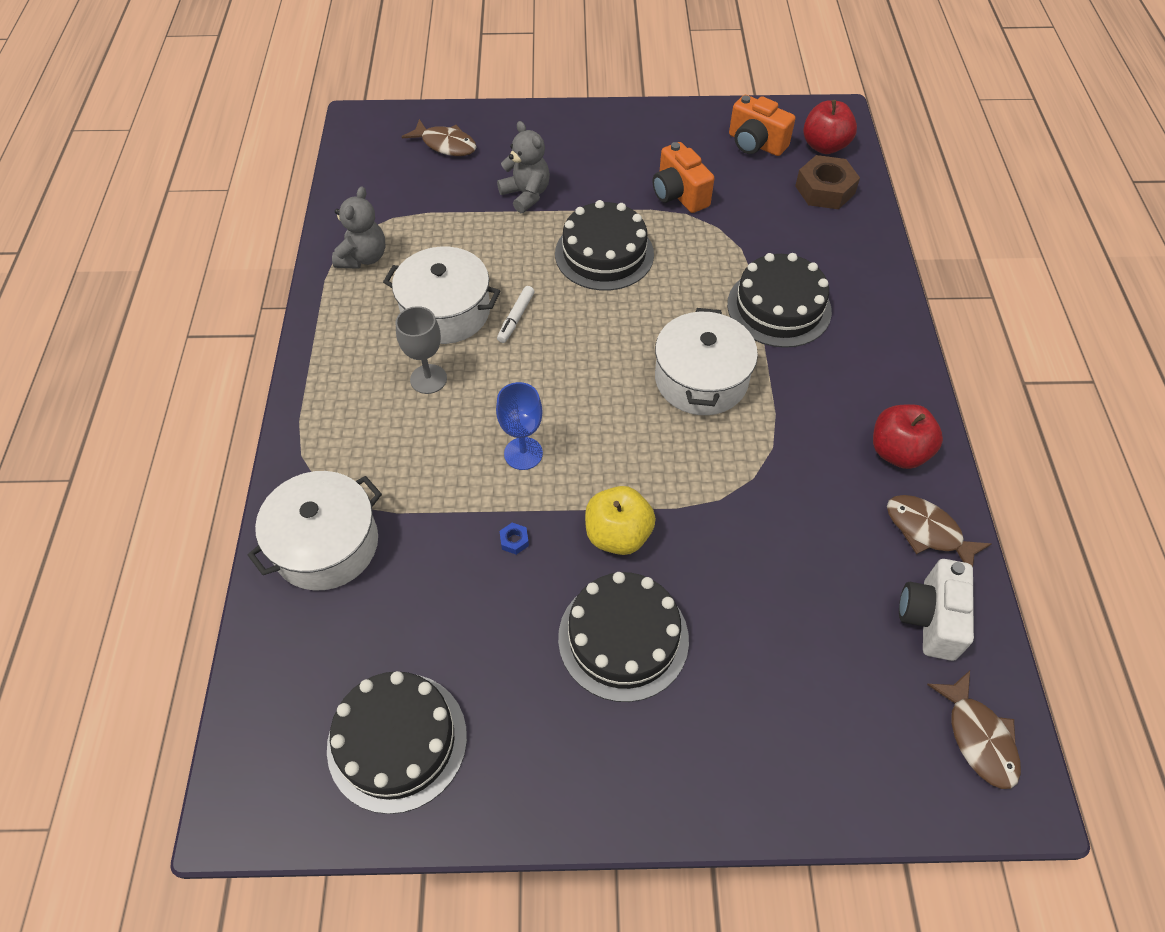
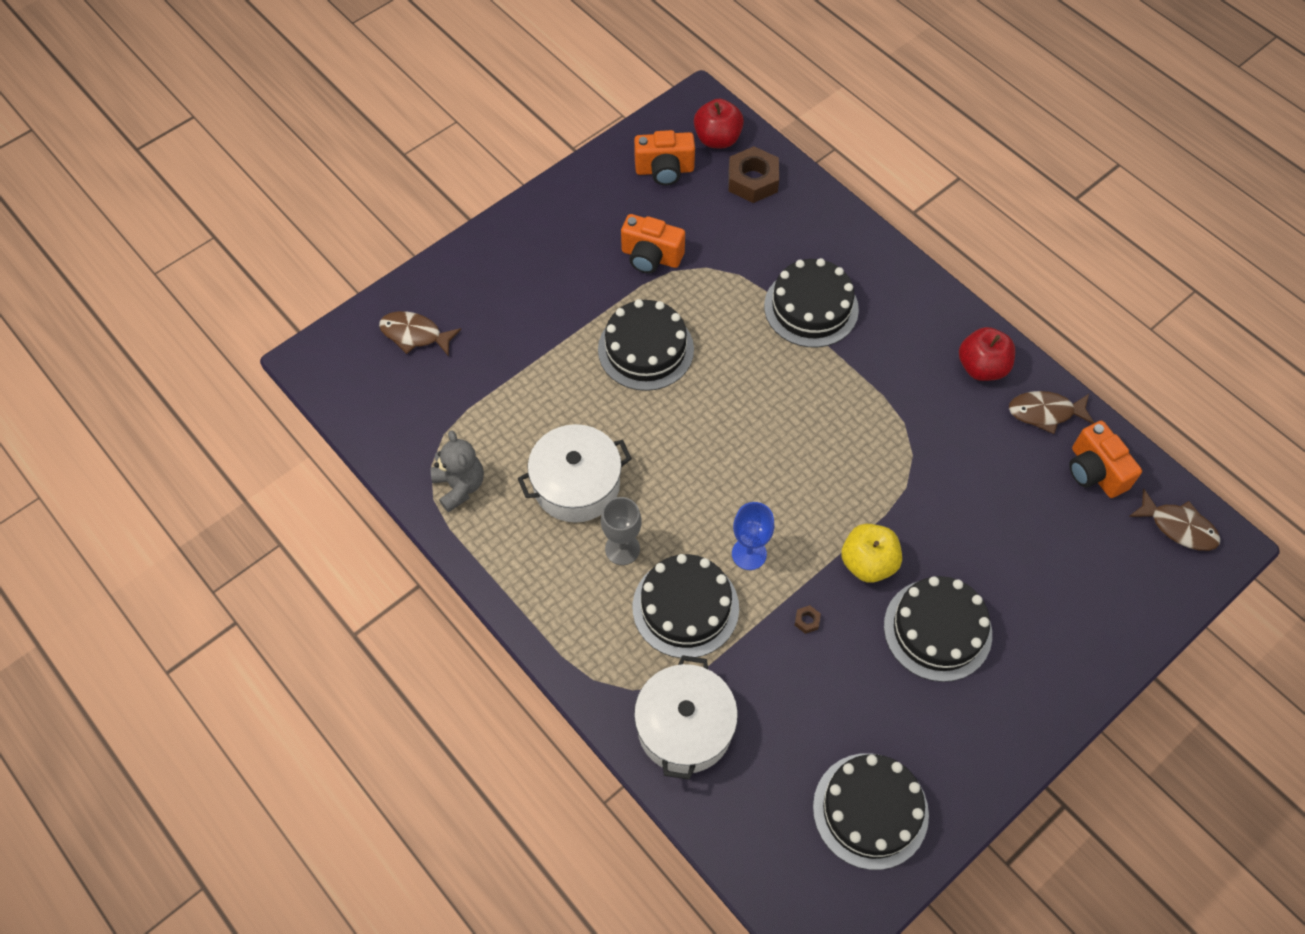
camera: 40 degrees left, 5 degrees up
brown fish [402,119,477,156] -> brown fish turned 150 degrees counterclockwise [379,311,461,356]
grey teddy bear [497,121,550,213] -> none
white marker [497,286,534,343] -> none
blue nut [500,522,529,555] -> brown nut [795,605,821,634]
white pot [655,308,758,415] -> none
white camera [899,559,974,661] -> orange camera [1069,421,1142,498]
none -> black cake [633,554,739,658]

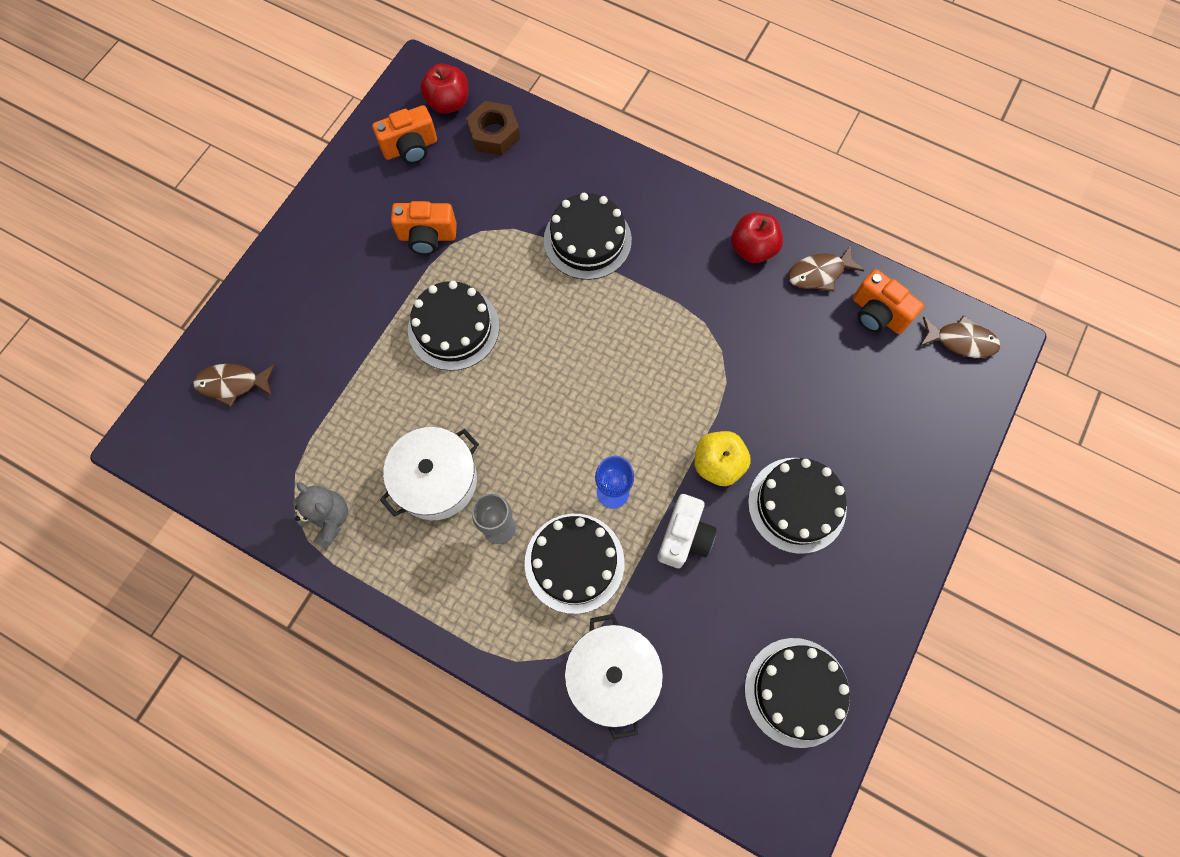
camera: 20 degrees left, 10 degrees up
brown nut [795,605,821,634] -> white camera [657,494,716,568]

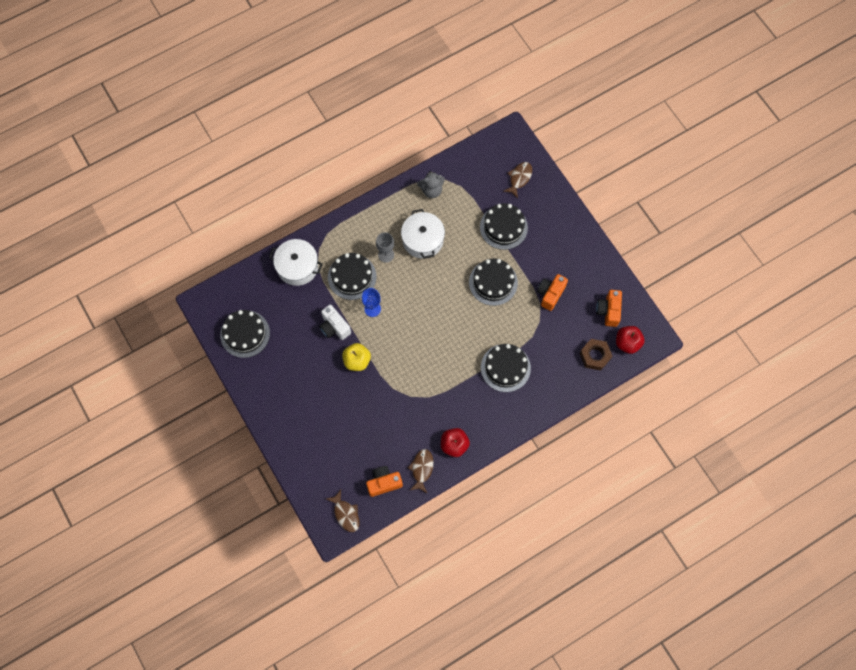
camera: 120 degrees right, 0 degrees up
black cake [748,458,847,554] -> black cake moved to [480,203,528,250]
brown fish [920,315,1001,358] -> brown fish turned 75 degrees counterclockwise [326,490,359,532]

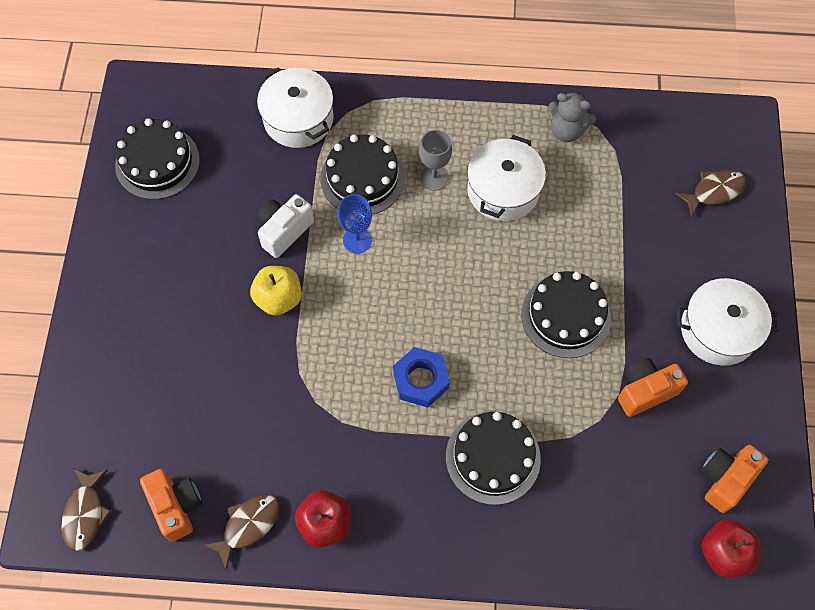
camera: 35 degrees right, 5 degrees down
white camera [319,305,351,340] -> white camera turned 45 degrees clockwise [257,194,314,258]
orange camera [366,466,403,497] -> orange camera turned 45 degrees clockwise [140,469,202,542]
black cake [480,203,528,250] -> none
brown nut [580,339,612,371] -> none
none -> blue nut [393,347,450,407]
none -> white pot [676,278,779,366]

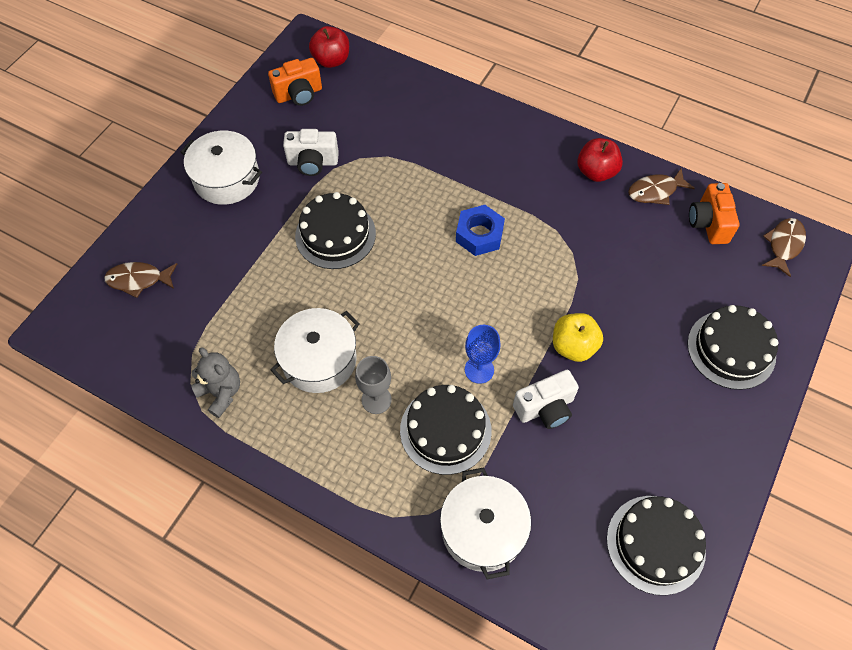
camera: 155 degrees left, 5 degrees down
black cake [446,412,541,505] -> black cake moved to [687,305,779,390]
orange camera [618,358,688,417] -> white camera [283,129,339,176]

